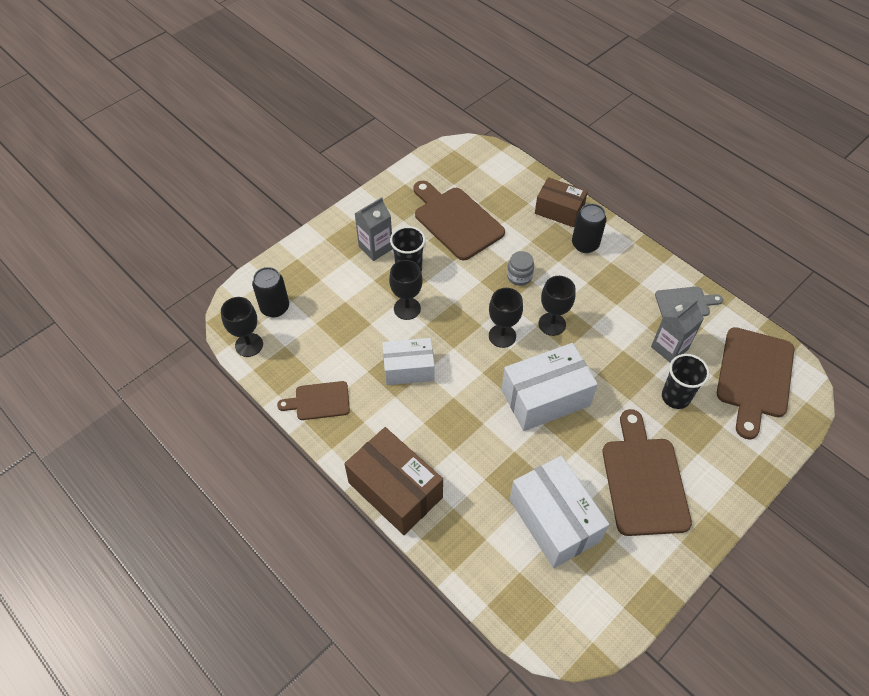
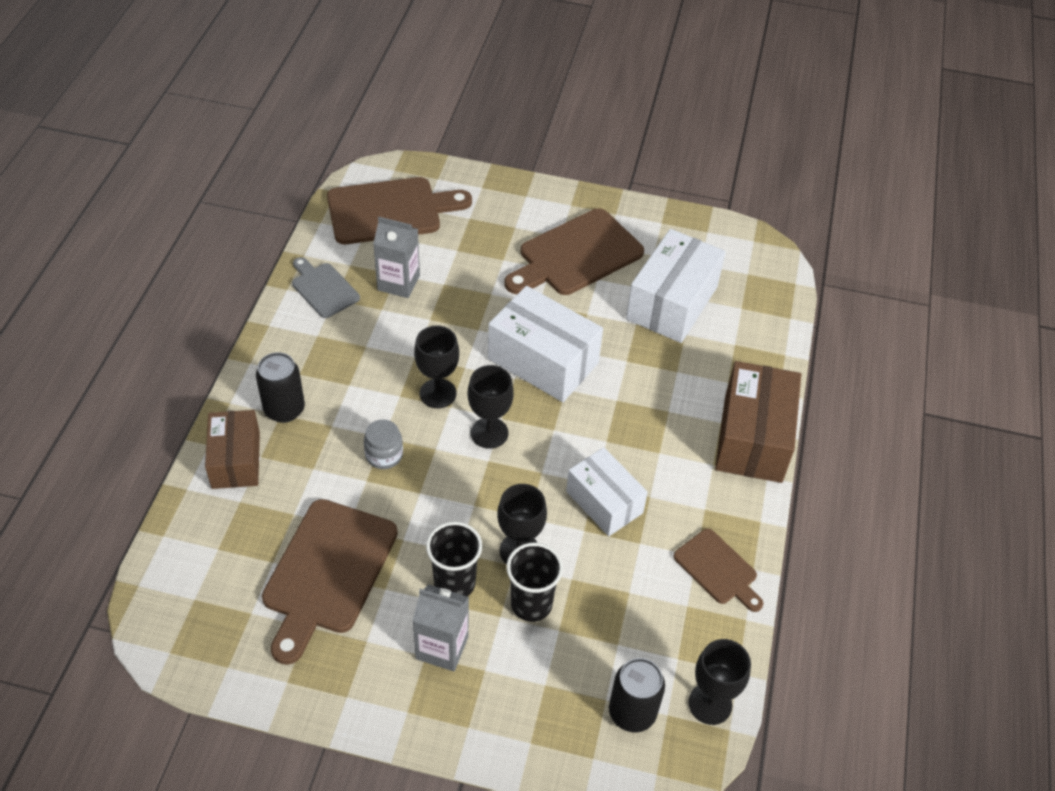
camera: 125 degrees left, 5 degrees down
black cup [662,354,710,409] -> black cup moved to [506,543,563,622]

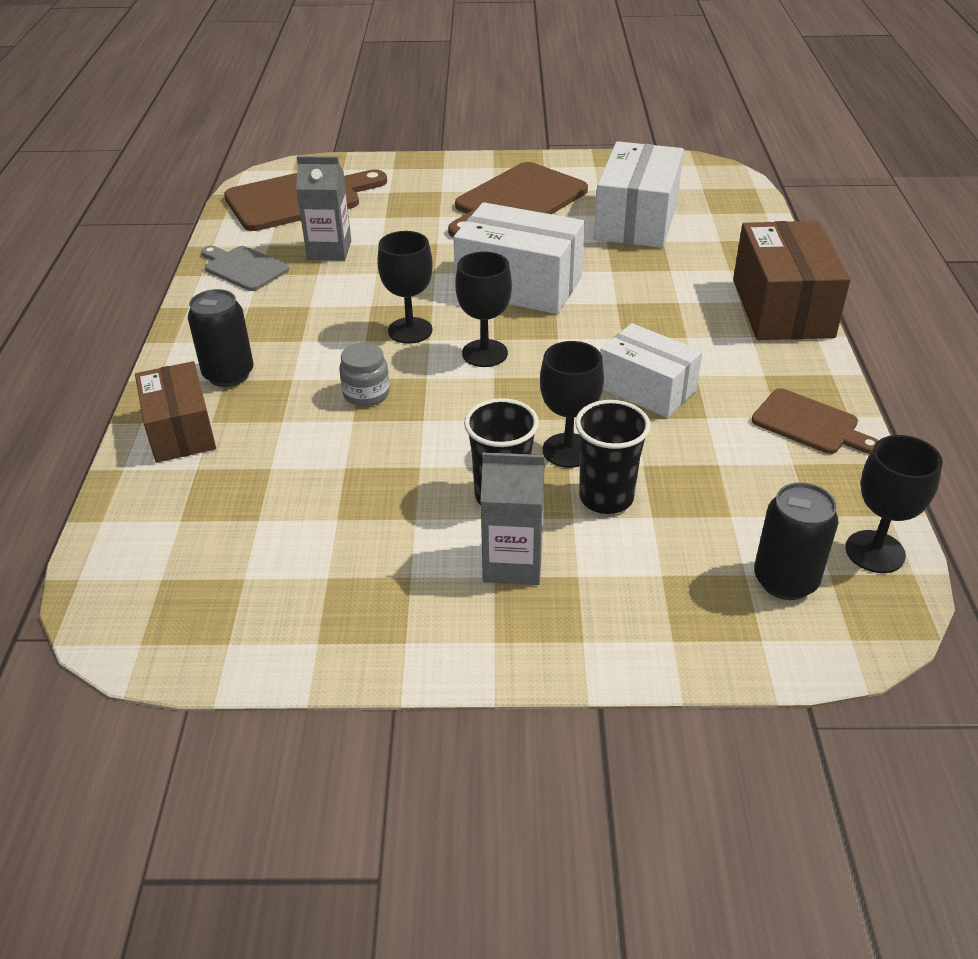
camera: 10 degrees left, 10 degrees down
brown cutting board [262,499,398,665] -> none

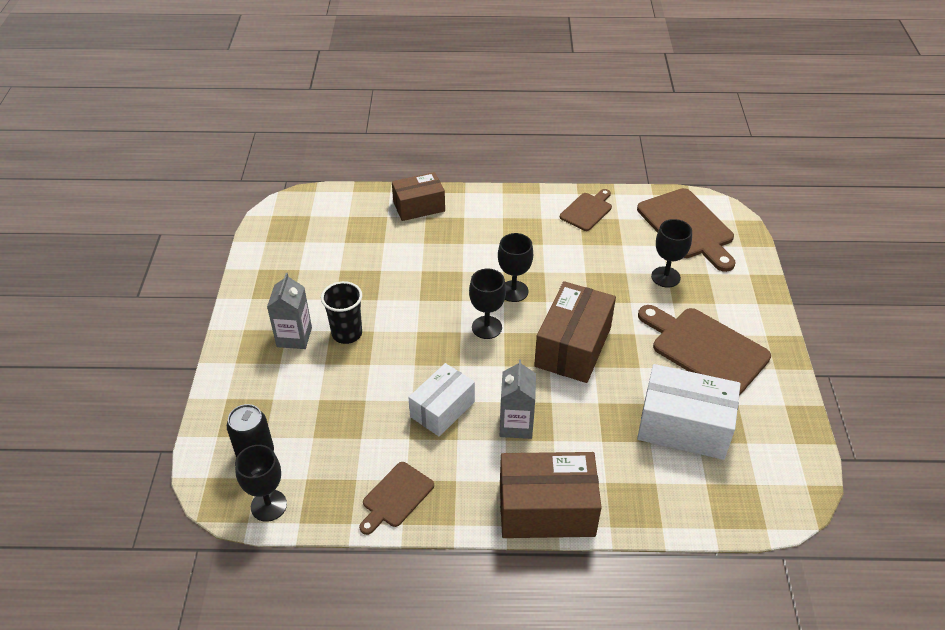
camera: 90 degrees right, 5 degrees up
black can [188,289,253,387] -> none
grey cutting board [201,246,289,291] -> brown cutting board [560,189,612,231]
grey carton [296,156,351,261] -> grey carton moved to [500,359,536,439]
grey jar [339,343,390,406] -> none
white box [453,202,585,314] -> brown box [534,281,616,383]
black goblet [540,341,604,468] -> black goblet moved to [651,219,692,288]
black cup [575,400,651,514] -> none

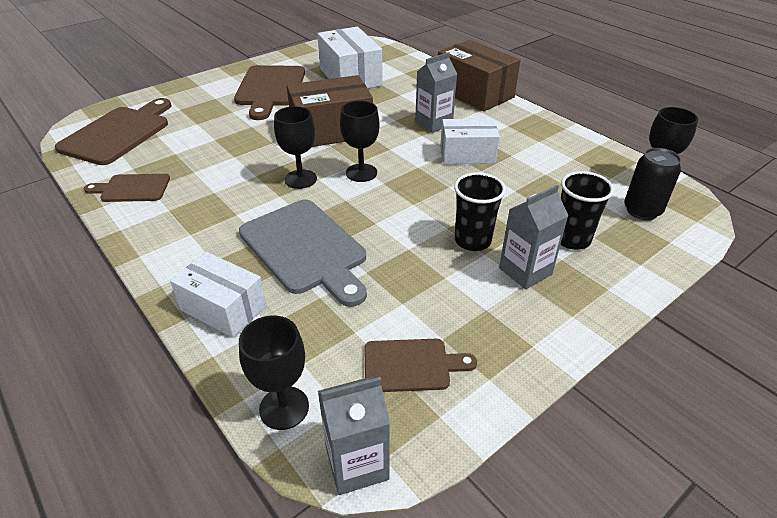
camera: 130 degrees left, 5 degrees down
brown cutting board [359,462,434,535] -> brown cutting board moved to [364,339,477,392]
brown box [392,172,445,221] -> white box [170,252,267,338]
black goblet [651,219,692,288] -> black goblet moved to [239,316,309,430]
none -> grey cutting board [239,200,367,307]
none -> grey carton [318,376,390,495]
none -> black cup [560,171,614,250]

